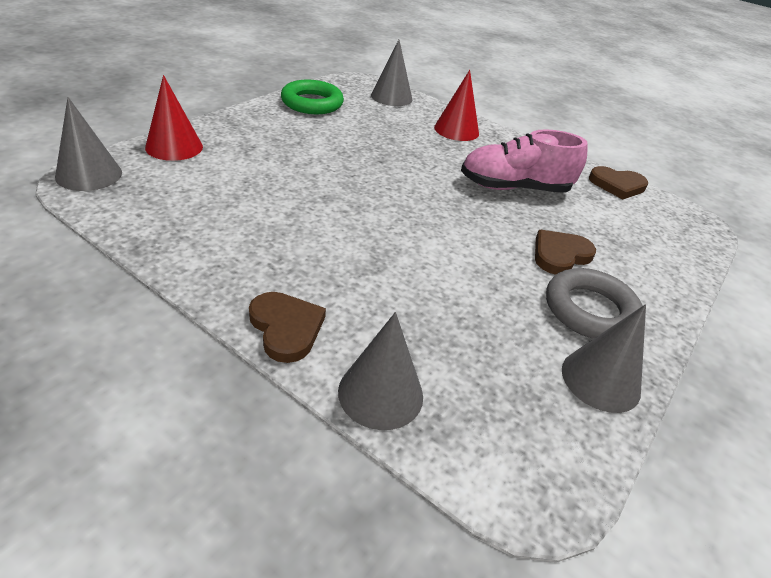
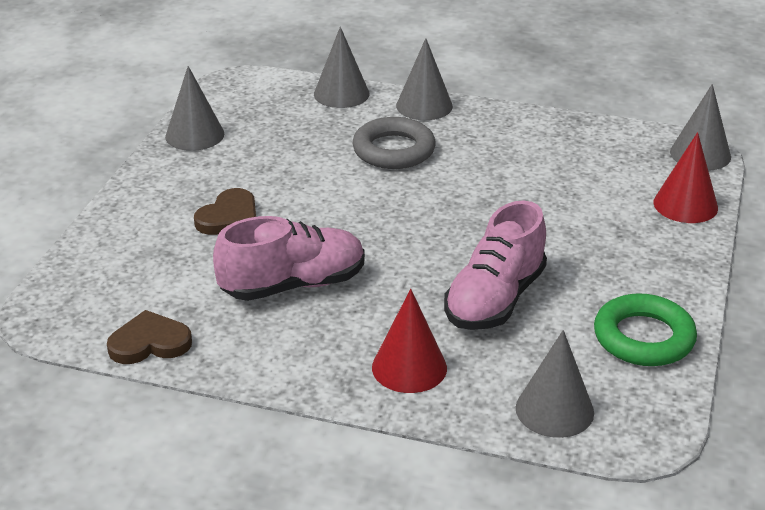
camera: 165 degrees right, 5 degrees down
brown heart [249,292,326,363] -> grey cone [396,38,453,120]
grey ring [546,268,643,339] -> grey ring moved to [352,117,436,169]
none -> pink shoe [444,201,547,330]

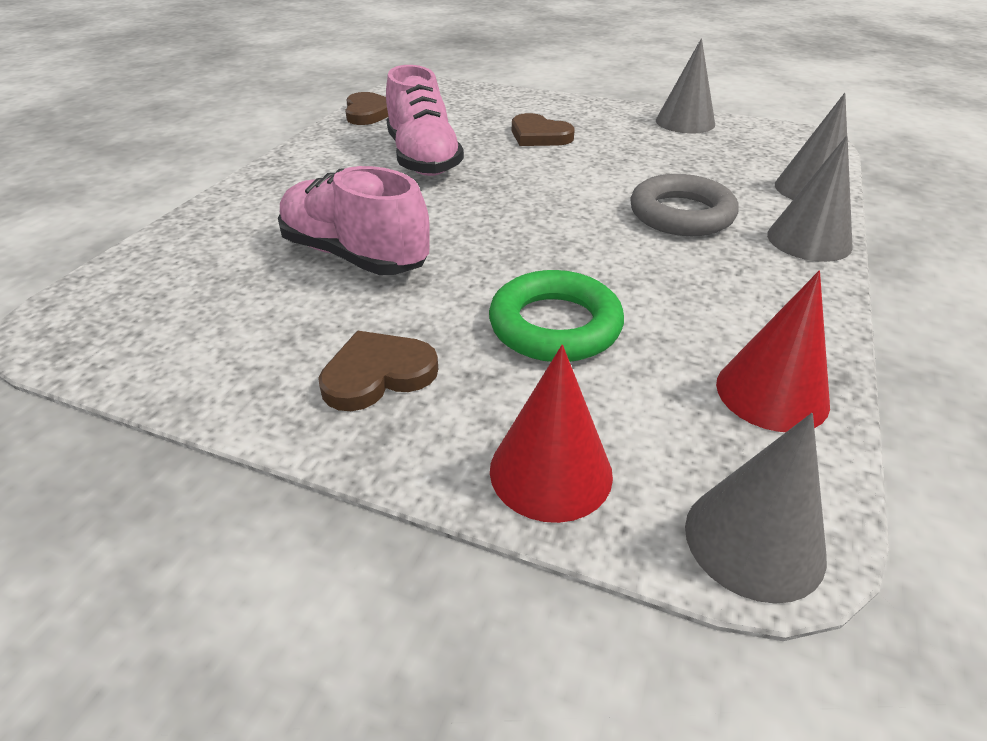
camera: 95 degrees right, 5 degrees up
red cone [372,289,447,393] -> red cone moved to [716,271,830,432]
grey cone [516,330,594,438] -> none
green ring [594,293,697,366] -> green ring moved to [489,270,624,362]
none -> brown heart [318,331,438,411]

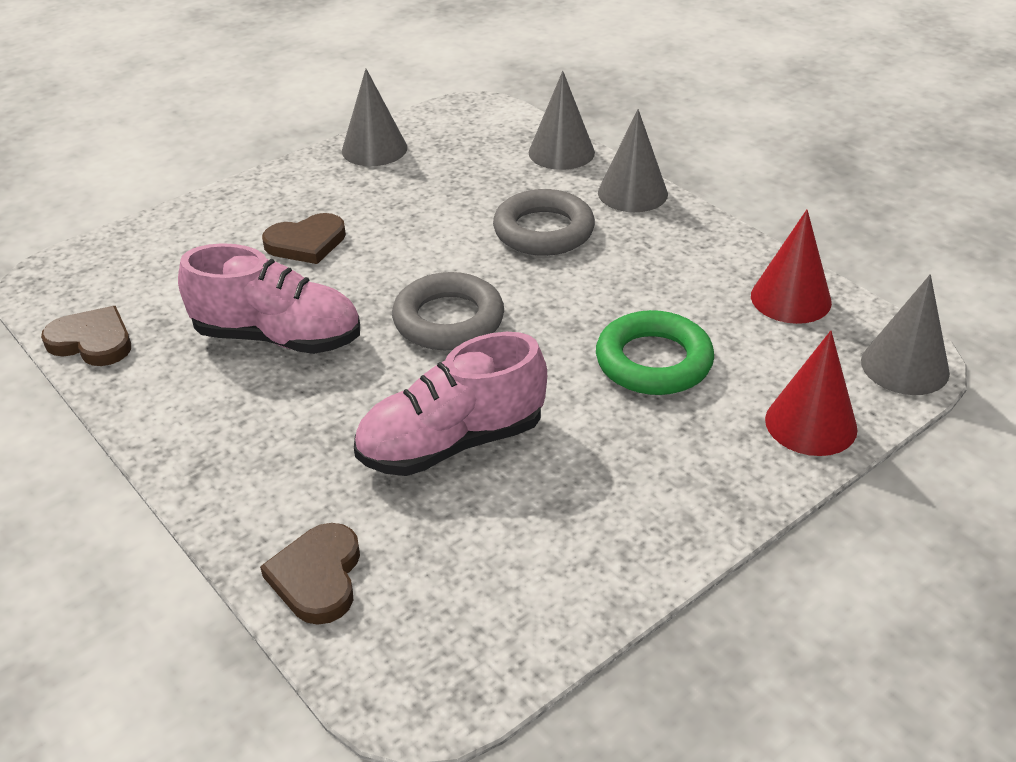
camera: 60 degrees left, 0 degrees up
brown heart [318,331,438,411] -> brown heart moved to [260,523,360,625]
none -> grey ring [392,272,504,350]

